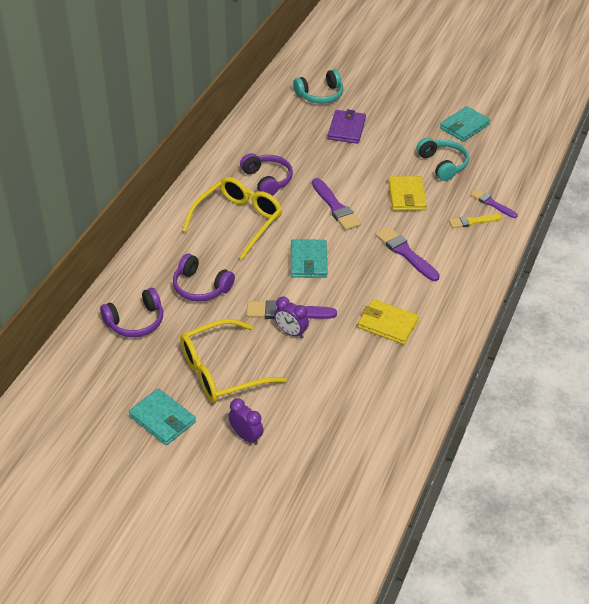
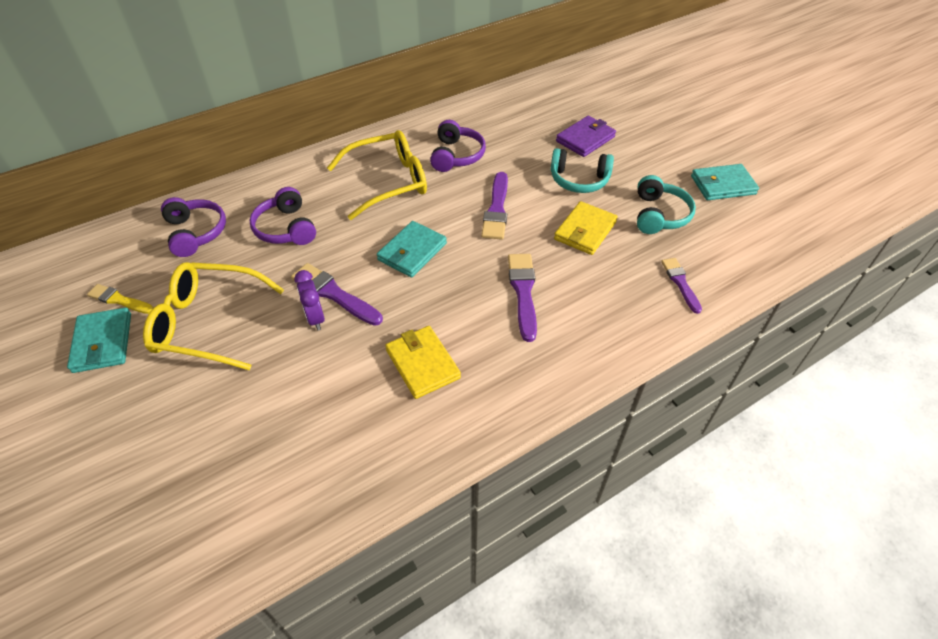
camera: 35 degrees right, 5 degrees up
purple headphones [100,288,163,337] -> purple headphones turned 120 degrees counterclockwise [161,197,226,257]
purple clock [228,398,264,445] -> none
turquoise headphones [293,69,343,104] -> turquoise headphones moved to [551,148,614,193]
yellow brush [449,214,502,228] -> yellow brush moved to [87,284,154,314]

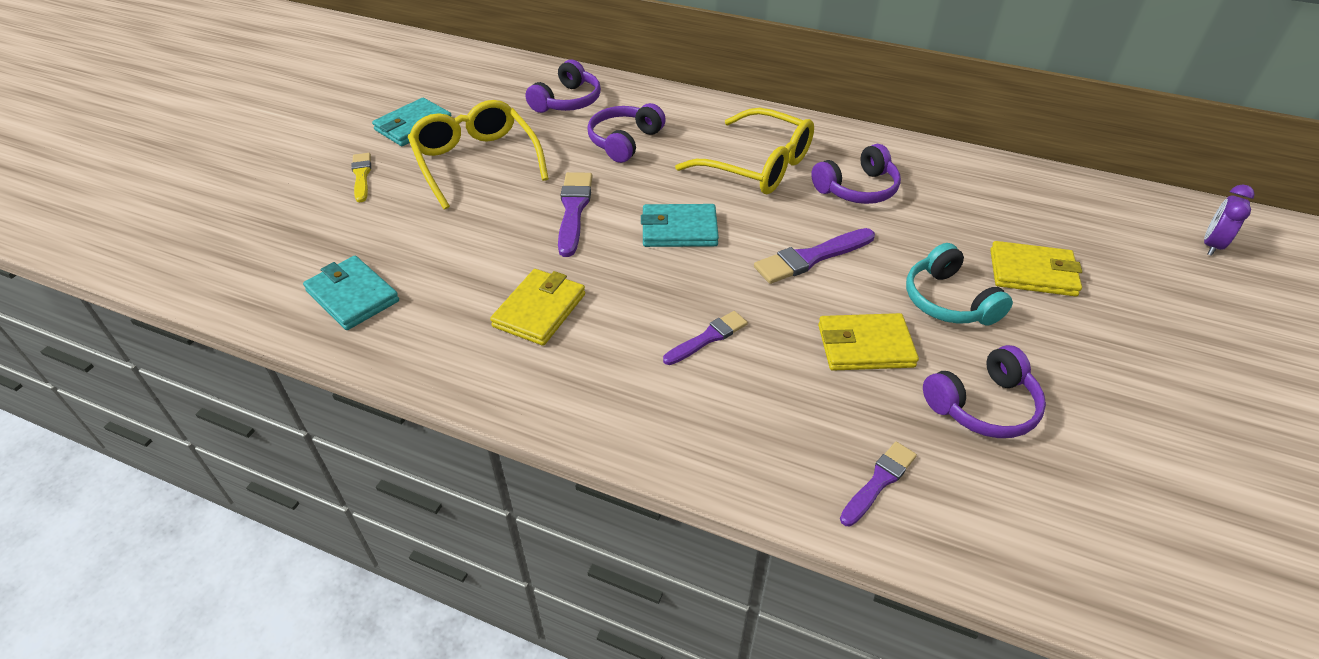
camera: 55 degrees right, 5 degrees down
yellow brush [87,284,154,314] -> yellow brush moved to [351,153,371,202]
purple clock [294,270,325,330] -> purple clock moved to [1204,185,1255,256]
purple brush [508,254,537,342] -> purple brush [663,311,748,365], size x0.66
purple wallet [556,116,616,157] -> yellow wallet [990,241,1082,297]
turquoise headphones [637,175,696,234] -> purple headphones [923,345,1046,438]
turquoise wallet [691,164,759,200] -> turquoise wallet moved to [303,256,399,330]

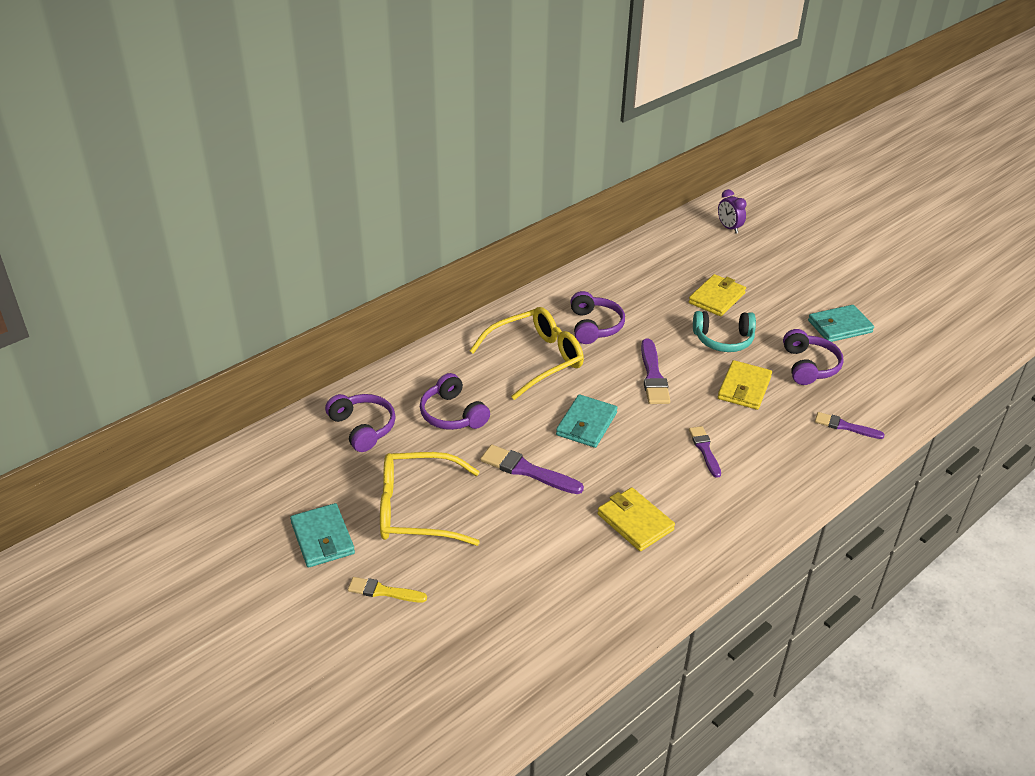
camera: 65 degrees left, 5 degrees down
turquoise wallet [303,256,399,330] -> turquoise wallet moved to [808,305,874,342]
purple brush [840,442,917,526] -> purple brush turned 45 degrees counterclockwise [815,412,885,439]

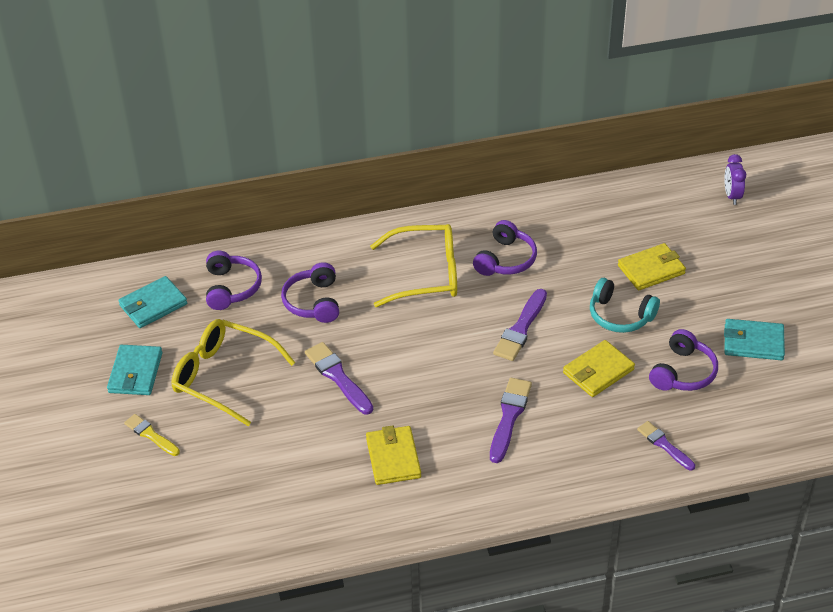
camera: 30 degrees right, 5 degrees up
turquoise wallet [556,394,618,448] -> turquoise wallet moved to [118,276,187,328]
purple brush [689,426,721,478] -> purple brush [490,378,532,463], size x1.53

